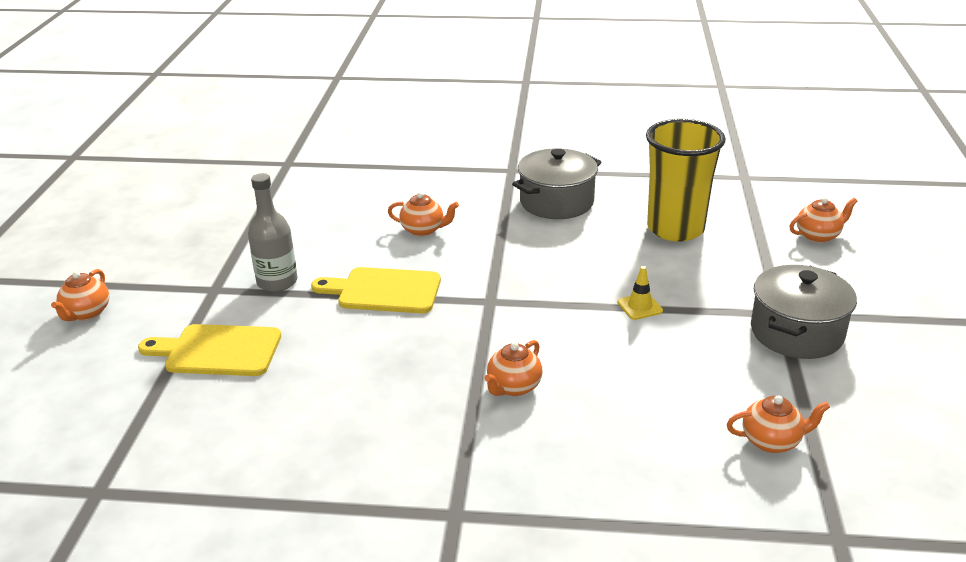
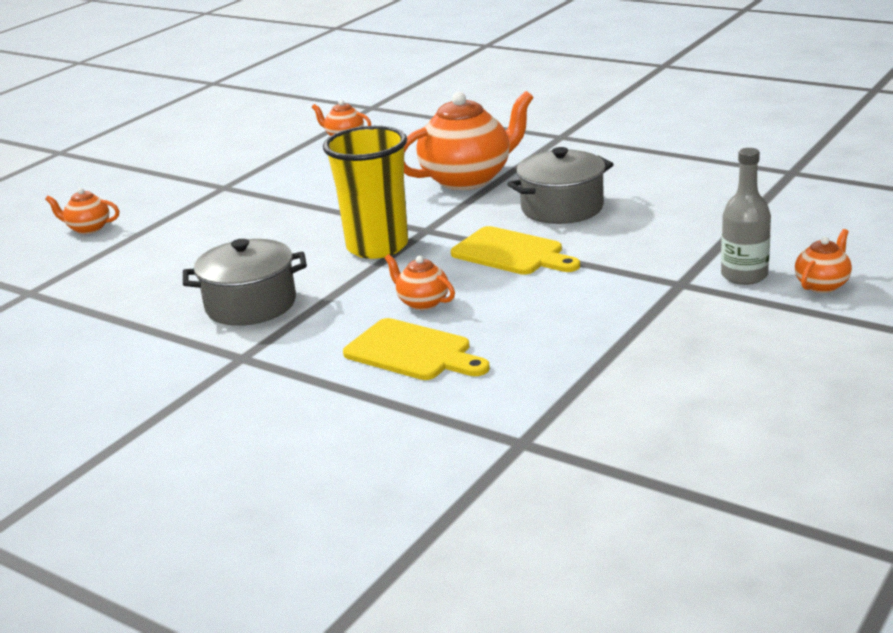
camera: 150 degrees left, 5 degrees down
yellow cutting board [138,324,281,376] -> yellow cutting board moved to [343,318,490,380]
grey bottle [248,173,297,292] -> grey bottle moved to [721,148,771,285]
orange teapot [484,340,542,396] -> orange teapot [404,91,534,190], size x2.12
yellow traffic cone [617,266,663,320] -> none
yellow cup [646,119,726,241] -> yellow cup moved to [323,126,408,259]
grey pot [751,265,857,359] -> grey pot moved to [507,147,614,224]

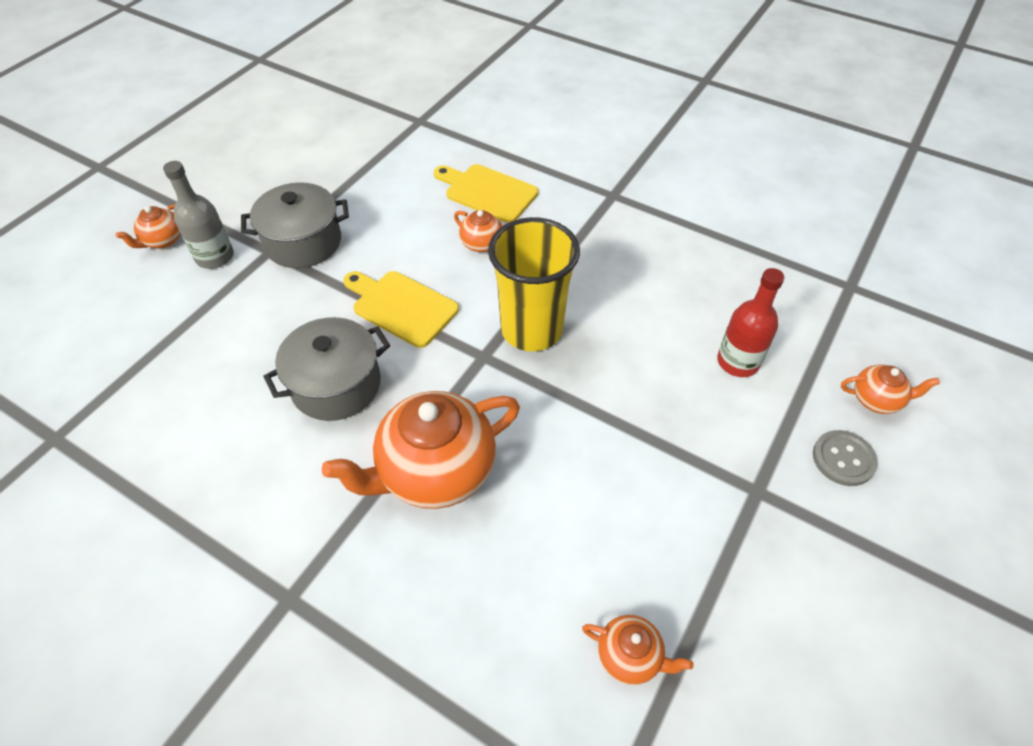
camera: 175 degrees right, 25 degrees up
grey pot [183,239,307,326] -> grey pot moved to [241,182,349,268]
none -> red bottle [717,268,784,377]
none -> grey button [813,430,878,486]

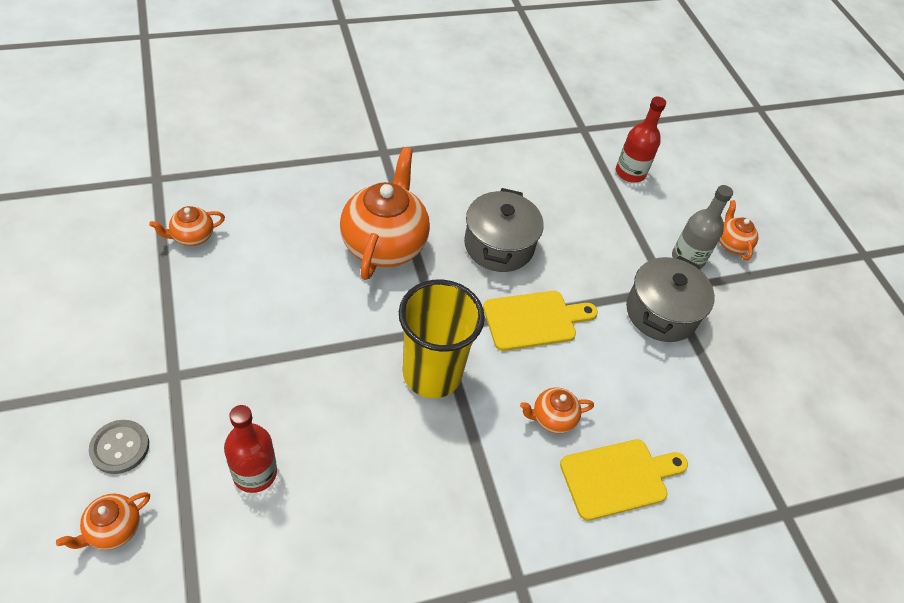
camera: 125 degrees right, 0 degrees up
none -> red bottle [616,97,666,183]

